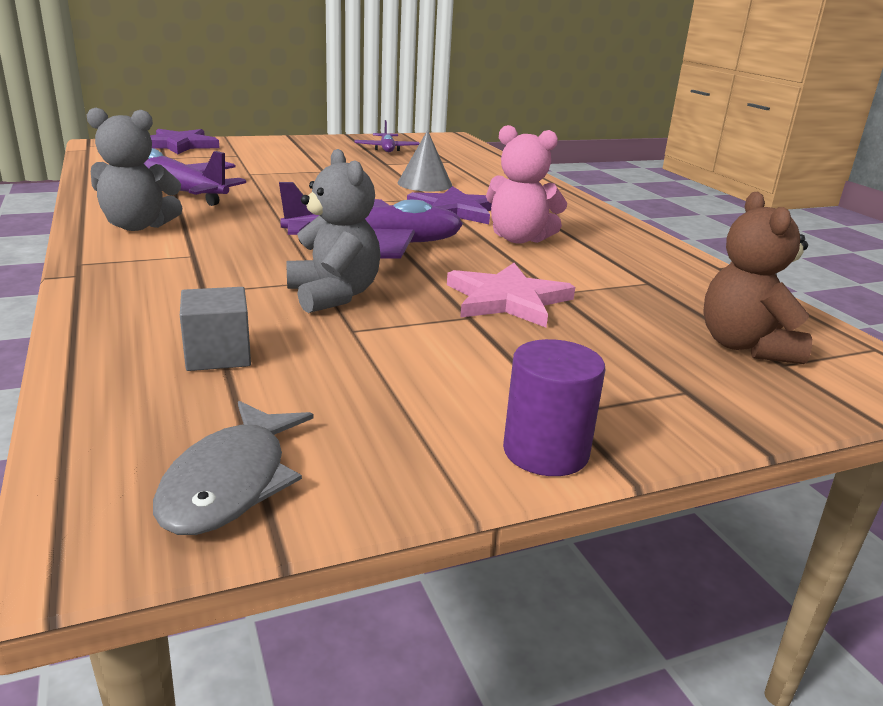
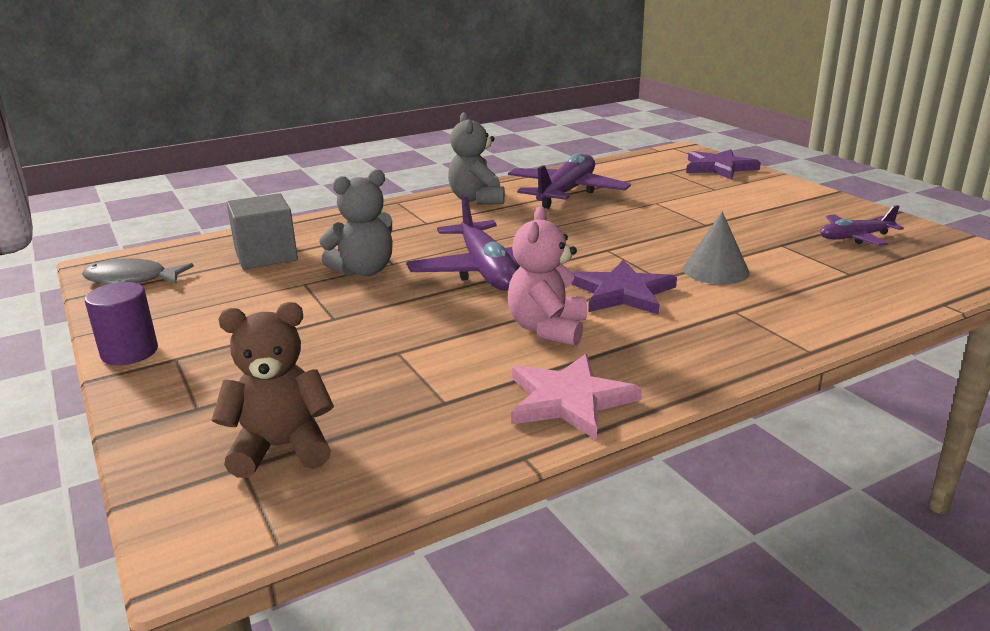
camera: 85 degrees right, 0 degrees up
grey cube [180,287,251,371] -> grey cube [227,193,298,269], size x1.50
pink star [447,263,575,327] -> pink star moved to [511,354,642,440]

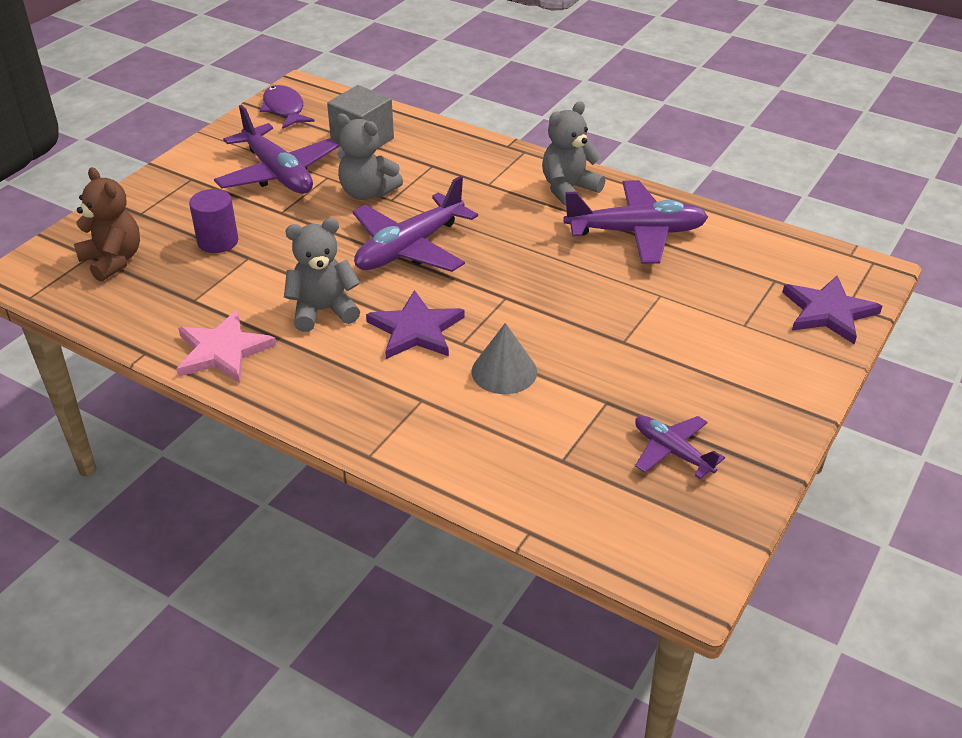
camera: 60 degrees right, 15 degrees up
grey fish [82,258,194,285] -> purple fish [260,85,315,129]
purple cylinder [85,282,158,365] -> purple cylinder moved to [189,189,239,253]
pink teddy bear [508,206,587,346] -> grey teddy bear [284,218,360,332]
none -> purple plane [214,105,339,194]

